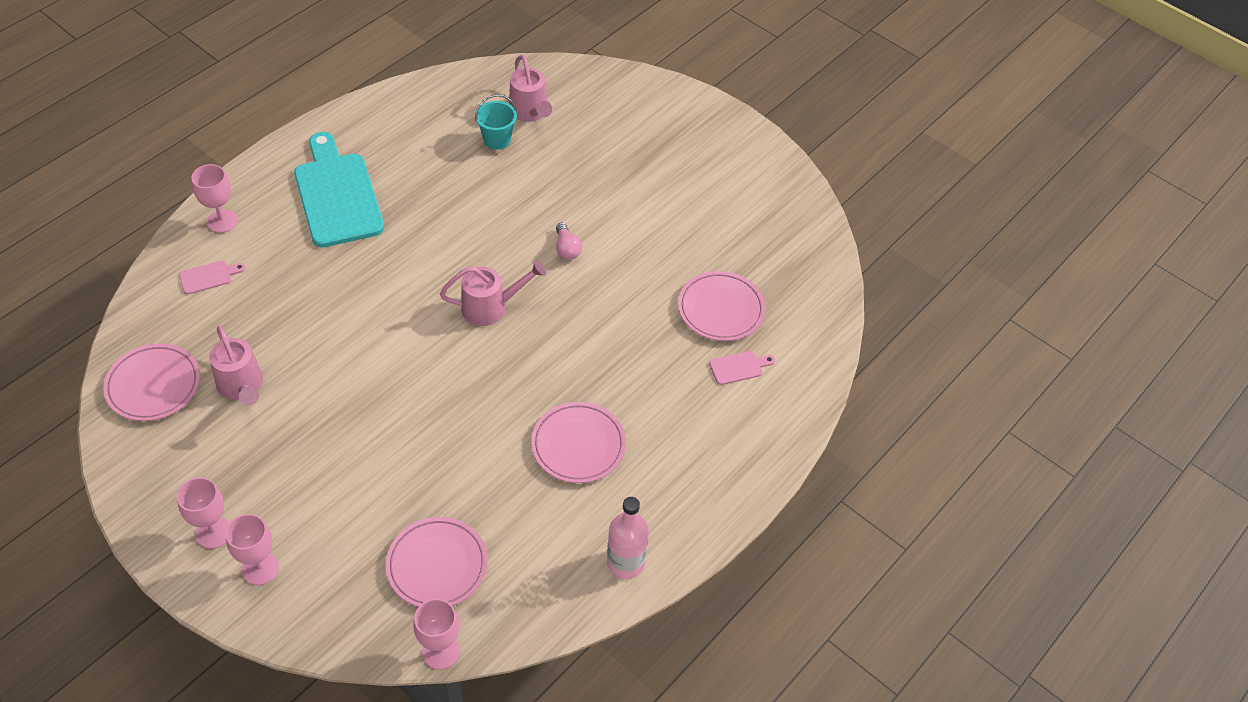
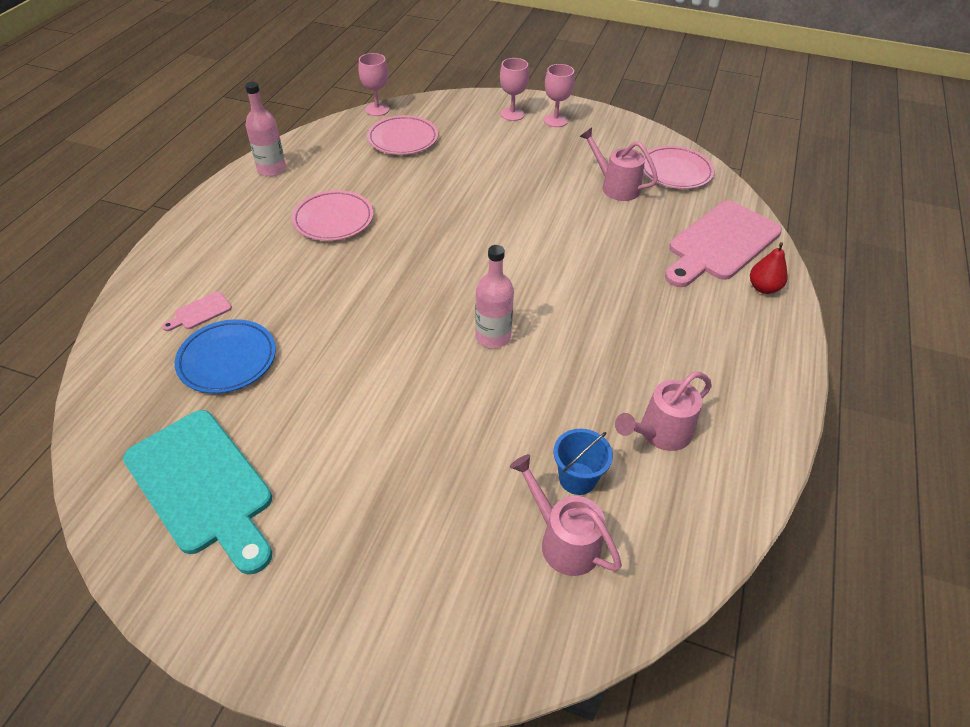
camera: 160 degrees right, 5 degrees down
pink cutting board [179,261,246,295] -> pink cutting board [665,200,782,287], size x2.49
pink goblet [191,164,238,233] -> red pear [750,242,788,294]
turquoise cutting board [294,132,384,247] -> turquoise cutting board moved to [123,410,272,574]
pink watering can [440,260,546,326] -> pink watering can moved to [615,372,712,451]
turquoise bucket [475,94,517,150] -> blue bucket [554,429,613,495]
pink light bulb [556,223,582,260] -> none
pink plate [678,271,765,341] -> blue plate [175,319,276,393]
none -> pink bottle [475,245,514,348]

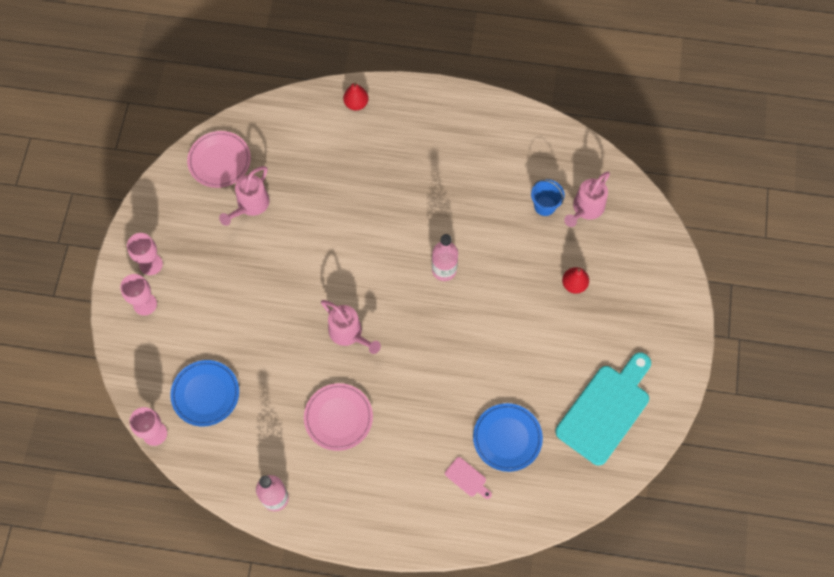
camera: 100 degrees left, 20 degrees up
pink plate [367,115,438,155] -> blue plate [170,360,239,426]
pink watering can [615,372,712,451] -> pink watering can moved to [321,300,381,354]
pink cutting board [665,200,782,287] -> none
none -> red pear [562,267,589,294]

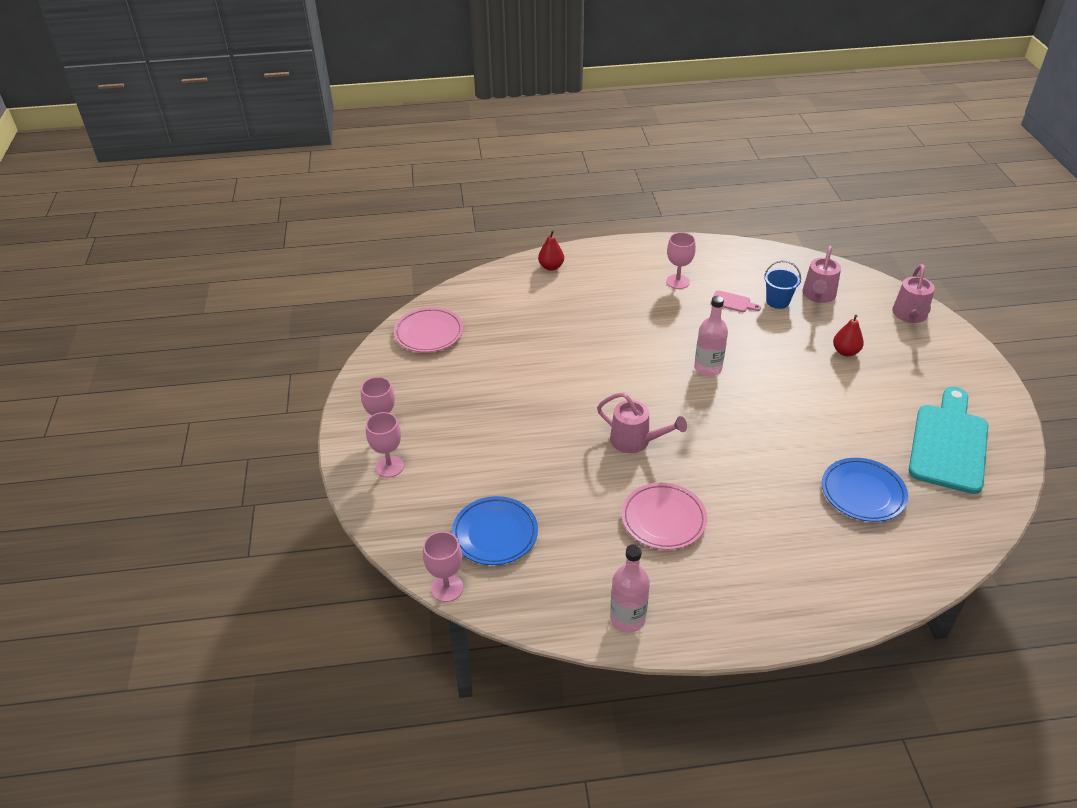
camera: 15 degrees left, 25 degrees down
pink watering can [219,166,269,226] -> pink watering can moved to [892,264,935,323]
pink cutting board [445,457,492,499] -> pink cutting board moved to [711,290,761,312]
none -> pink goblet [666,232,696,289]

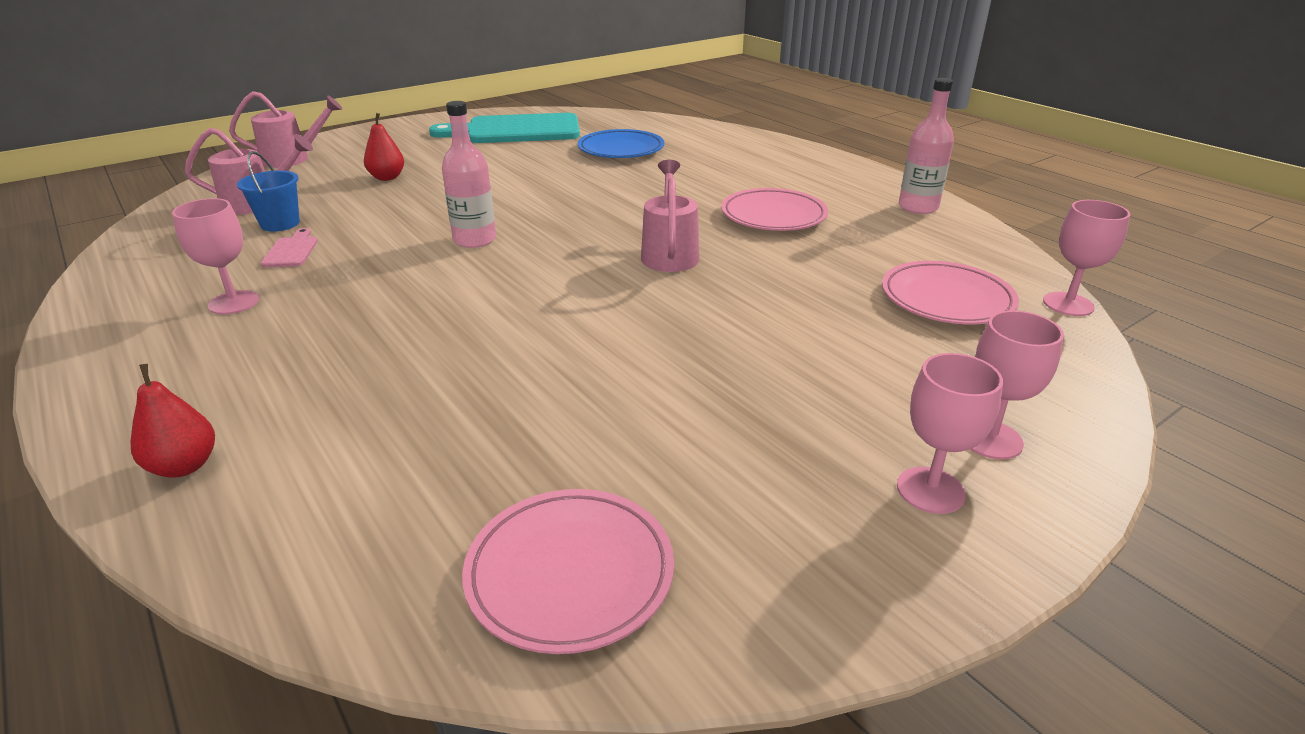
camera: 120 degrees left, 10 degrees down
blue plate [452,496,538,565] -> pink plate [882,261,1019,325]

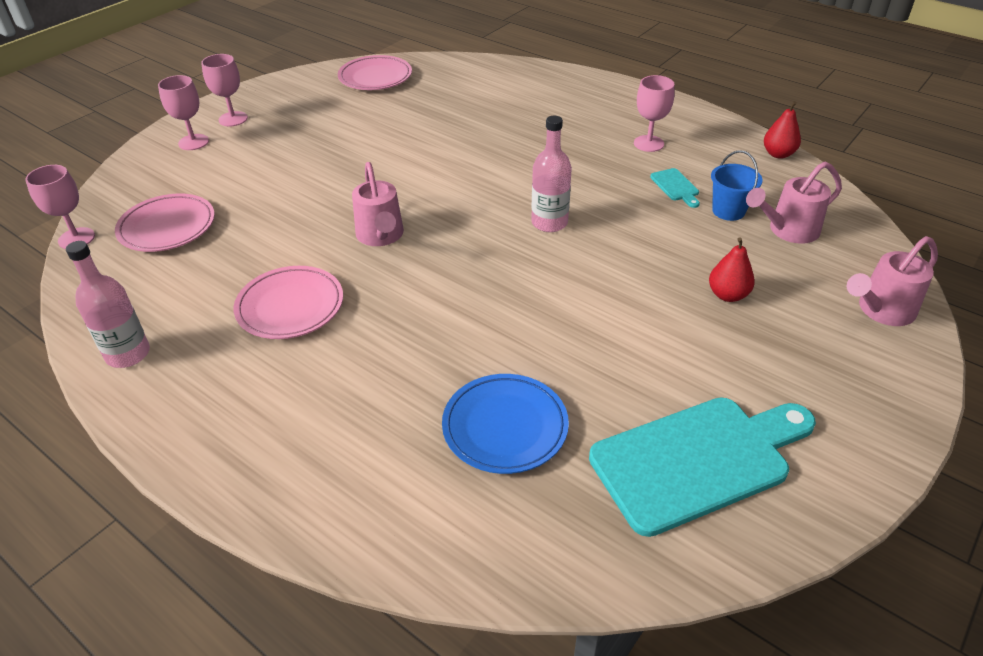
camera: 165 degrees right, 10 degrees up
red pear [130,364,215,477] -> red pear moved to [764,101,801,159]
pink cutting board [261,228,318,267] -> turquoise cutting board [650,168,700,208]

